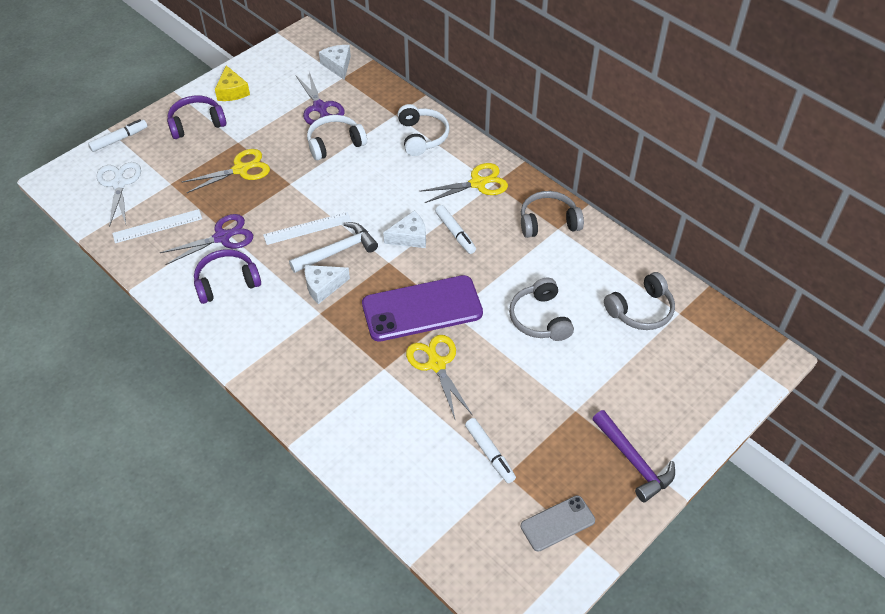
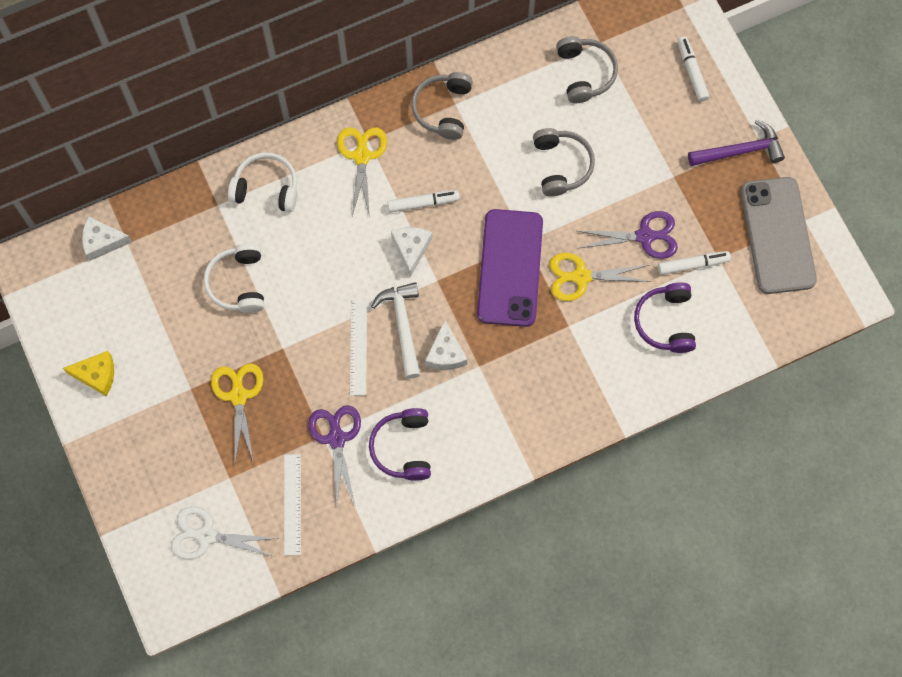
camera: 70 degrees left, 20 degrees up
white marker [88,119,148,152] -> white marker moved to [677,36,709,102]
purple headphones [167,95,226,139] -> purple headphones moved to [634,282,696,353]
purple scissors [296,72,345,125] -> purple scissors moved to [577,211,678,259]
grey headphones [509,277,574,341] -> grey headphones turned 105 degrees counterclockwise [533,128,595,197]
grey phone [521,495,595,552] -> grey phone [741,177,817,294], size x1.88

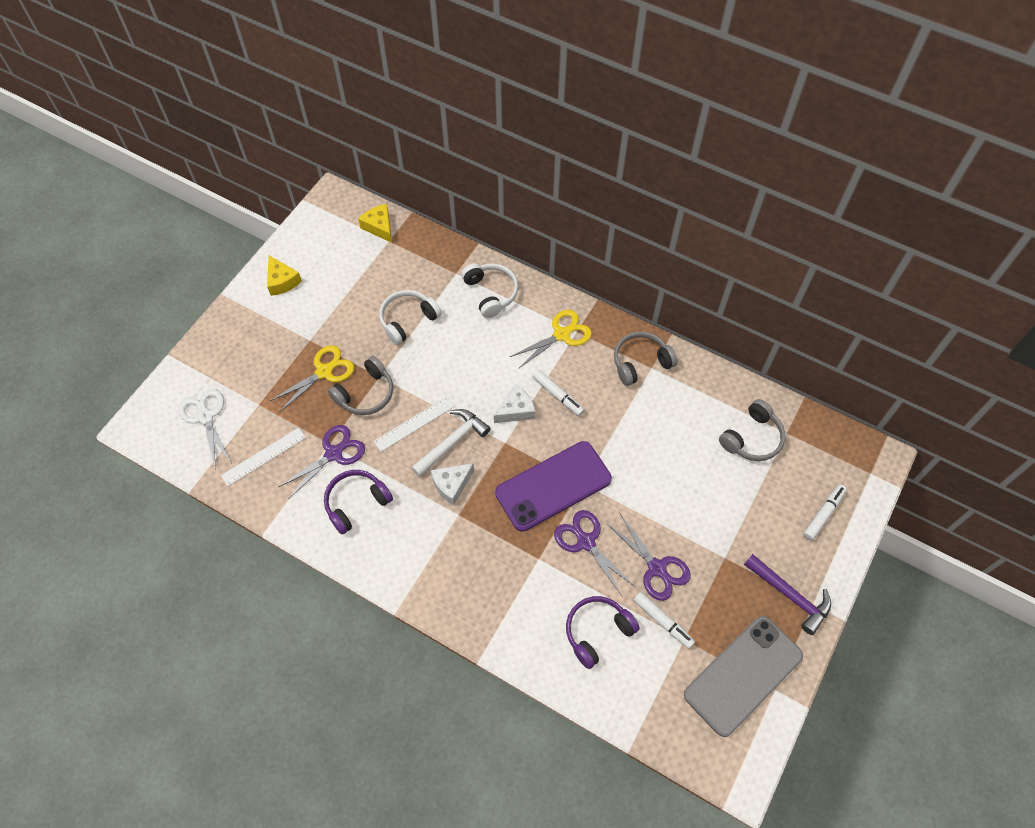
camera: 55 degrees right, 10 degrees down
white cheese [82,216,132,261] -> yellow cheese [358,204,392,243]
grey headphones [533,128,595,197] -> grey headphones moved to [328,356,393,415]
yellow scissors [550,253,651,301] -> purple scissors [554,510,635,596]

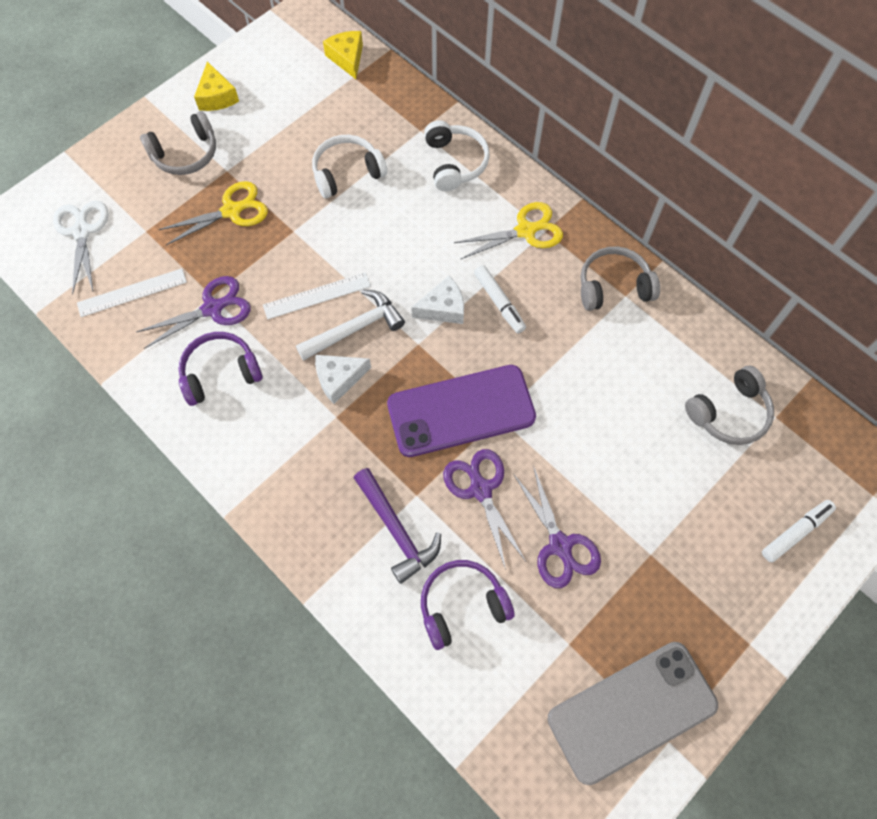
camera: 15 degrees right, 5 degrees up
grey headphones [328,356,393,415] -> grey headphones moved to [140,111,216,175]
white marker [633,592,695,649] -> none
purple hammer [744,554,831,635] -> purple hammer moved to [354,468,441,584]

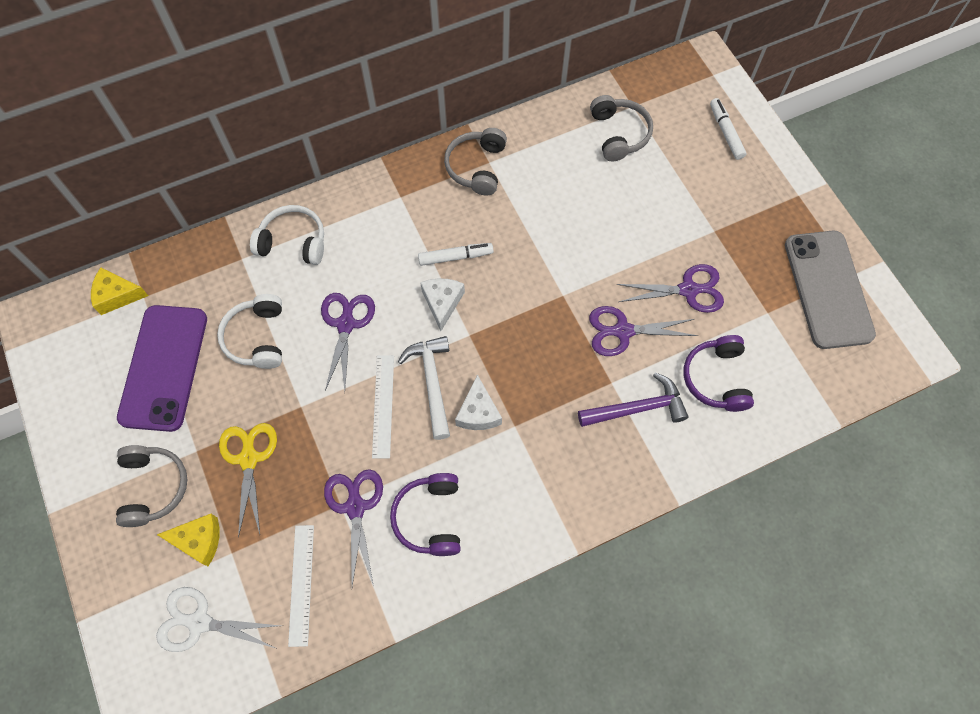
camera: 70 degrees left, 0 degrees up
yellow cheese [194,61,239,111] -> yellow cheese moved to [157,514,219,566]
purple phone [387,365,536,457] -> purple phone moved to [117,305,207,432]
yellow scissors [454,202,563,259] -> none
none -> purple scissors [321,293,375,391]

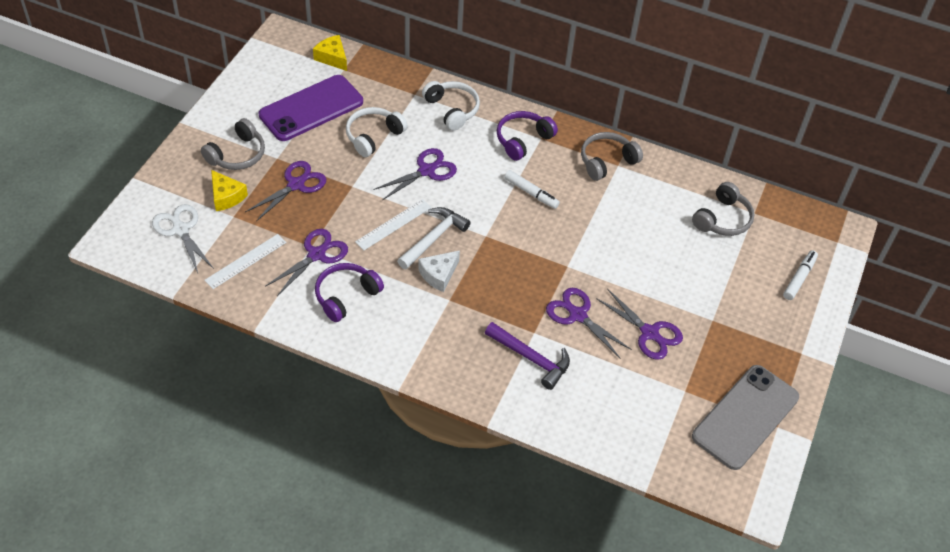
camera: 45 degrees right, 15 degrees down
yellow scissors [219,423,277,538] -> purple scissors [245,161,326,221]
white cheese [420,279,465,331] -> none
purple headphones [684,335,754,412] -> purple headphones moved to [497,111,558,161]

